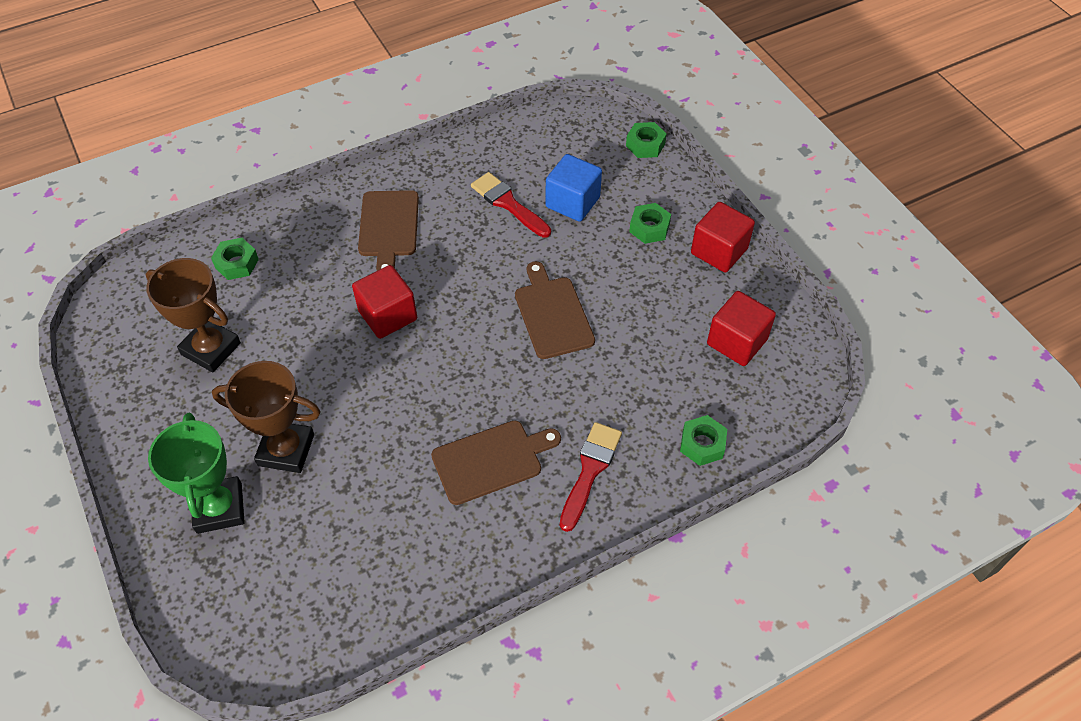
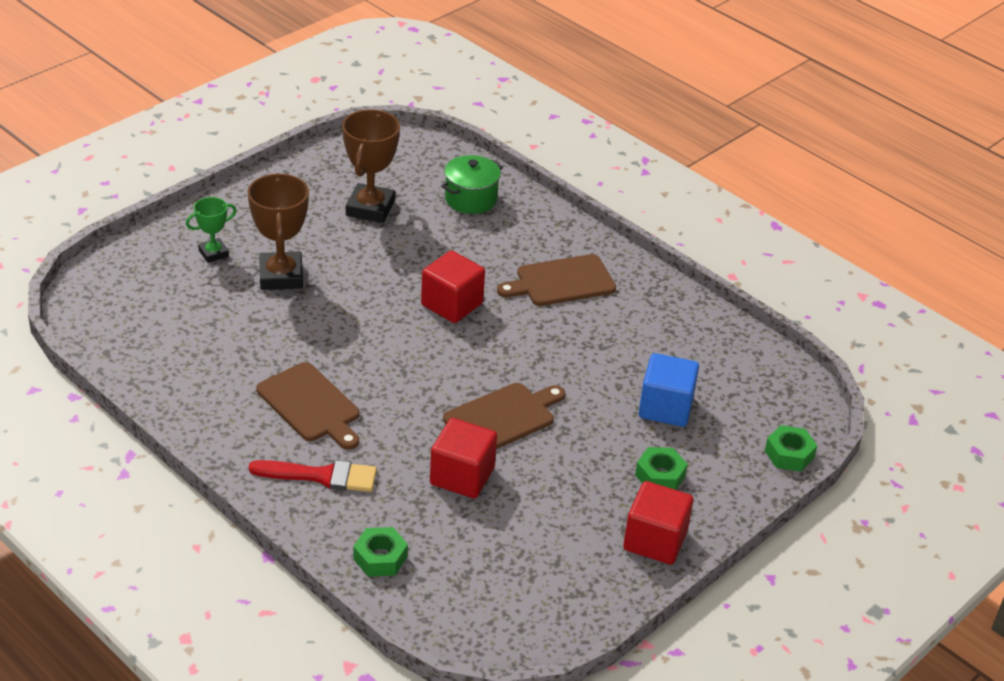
camera: 70 degrees right, 15 degrees down
green trophy [148,412,245,534] -> green trophy [186,197,237,263], size x0.56
green nut [211,238,259,280] -> green pot [441,155,503,214]
red brush [471,172,551,238] -> none
red cube [707,291,776,366] -> red cube moved to [430,418,497,499]

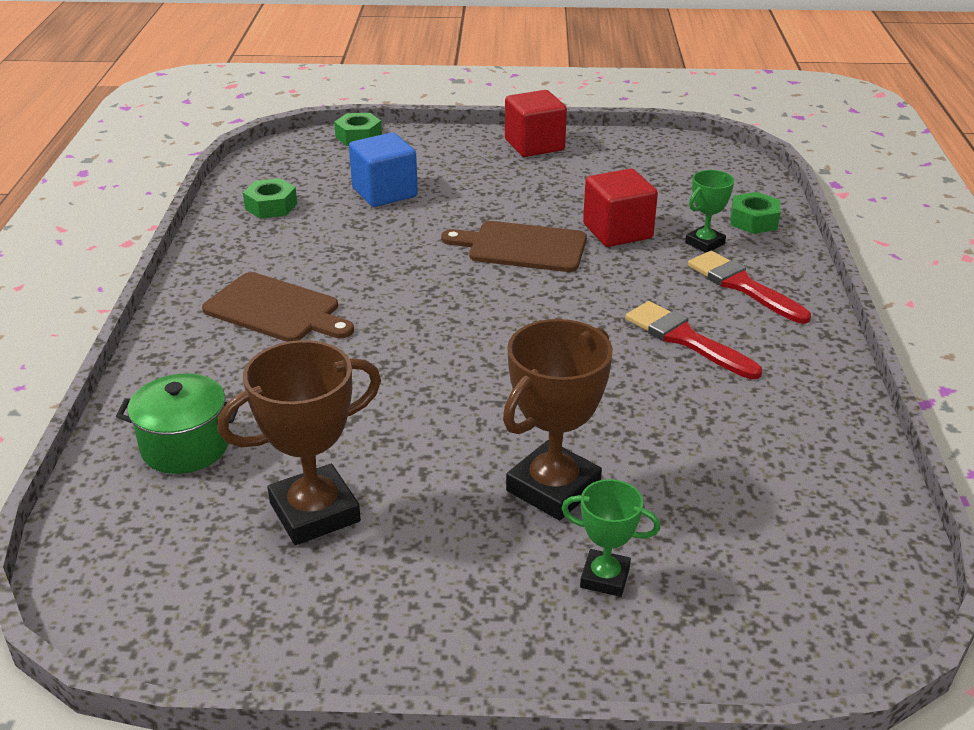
camera: 130 degrees left, 5 degrees down
brown cutting board [256,362,360,450] -> red brush [625,301,762,379]
red cube [421,250,485,323] -> none
green nut [635,447,688,490] -> green nut moved to [243,178,297,219]
none -> green trophy [685,170,734,253]

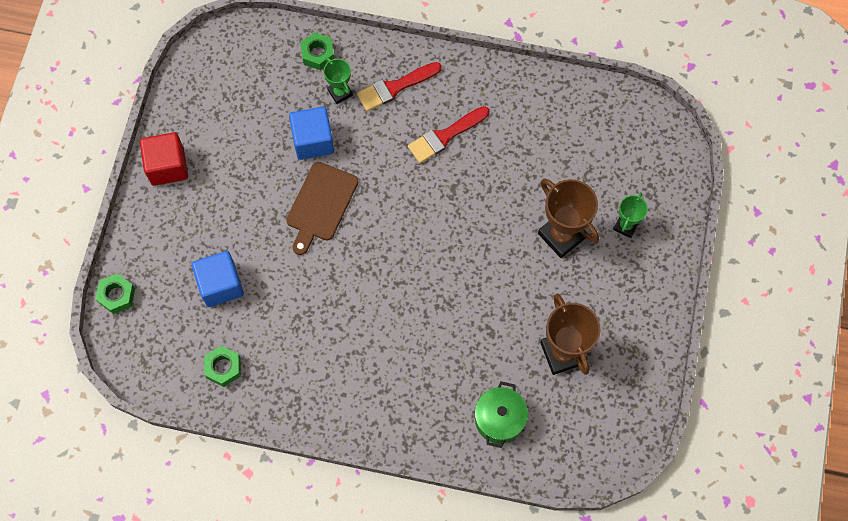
camera: 80 degrees left, 35 degrees up
brown cutting board [202,272,354,342] -> none
red cube [583,168,658,247] -> blue cube [289,107,334,160]

